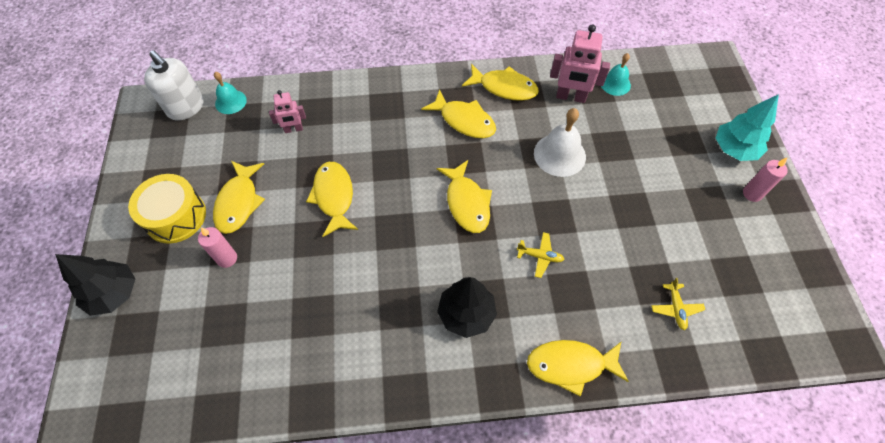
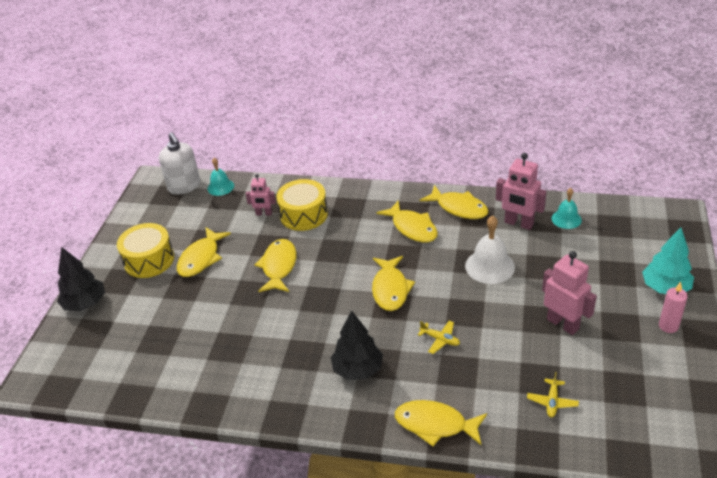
camera: 20 degrees right, 20 degrees down
pink candle [198,227,237,268] -> none
none -> yellow drum [276,179,328,231]
none -> pink robot [542,251,597,335]

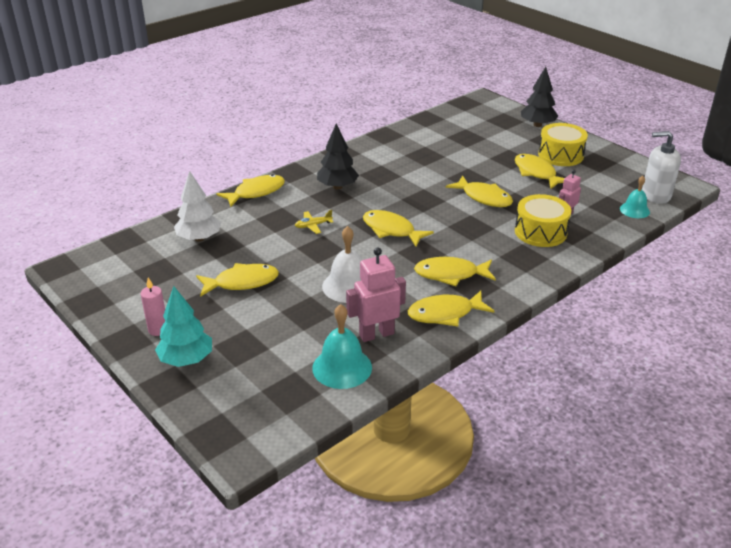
camera: 125 degrees right, 5 degrees down
yellow plane [527,372,579,418] -> white tree [174,171,221,241]
pink robot [542,251,597,335] -> yellow fish [196,263,279,297]
turquoise bell [552,188,582,229] -> turquoise bell [312,304,372,389], size x1.58

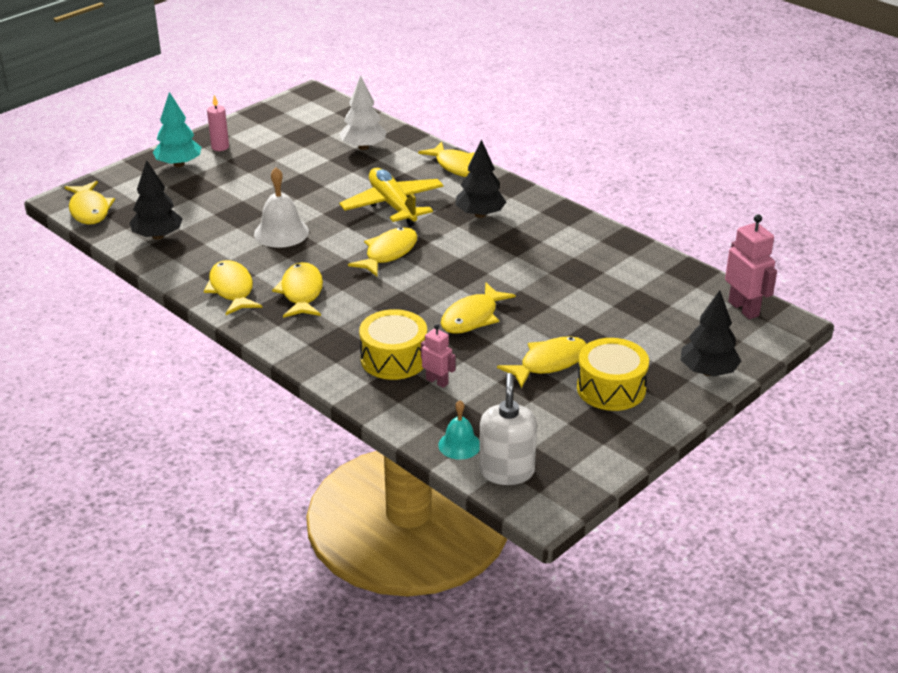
camera: 85 degrees right, 0 degrees up
yellow fish [196,263,279,297] -> yellow fish moved to [65,181,115,225]
yellow plane [295,210,333,234] -> yellow plane [339,168,444,227], size x2.34
turquoise bell [312,304,372,389] -> black tree [129,160,183,240]
pink robot [346,247,406,342] -> pink robot moved to [725,214,777,319]

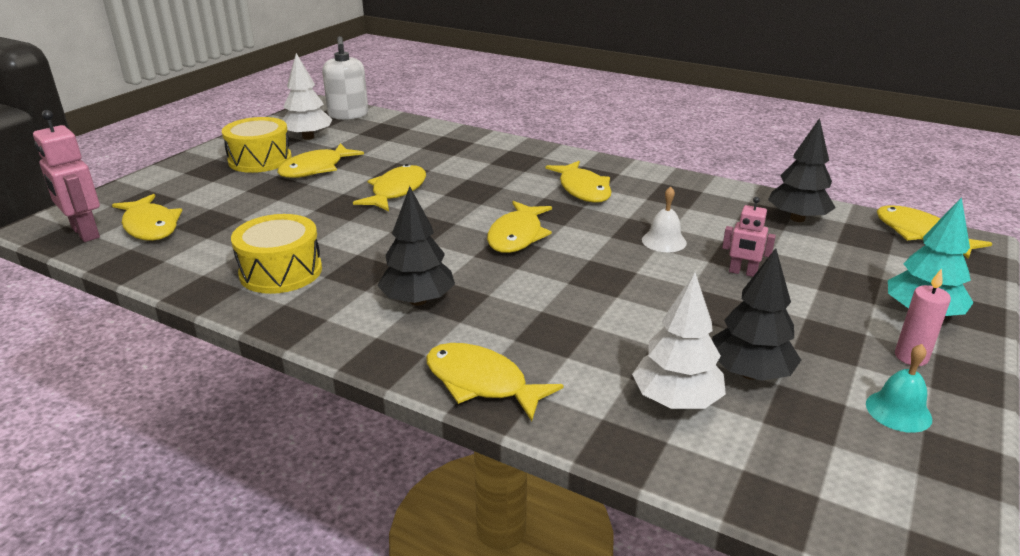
camera: 165 degrees right, 5 degrees down
yellow fish [204,260,262,315] -> yellow fish moved to [112,194,183,241]
white bell [254,168,309,248] -> white bell [642,186,687,252], size x0.63
yellow plane [339,168,444,227] -> none
yellow drum [359,309,427,380] -> yellow drum moved to [231,214,322,294]
pink robot [421,324,456,388] -> pink robot moved to [722,197,776,277]
turquoise bell [438,400,480,460] -> turquoise bell moved to [866,344,932,433]
black tree [680,290,741,376] -> black tree moved to [712,248,801,381]
none -> white tree [282,53,333,140]

